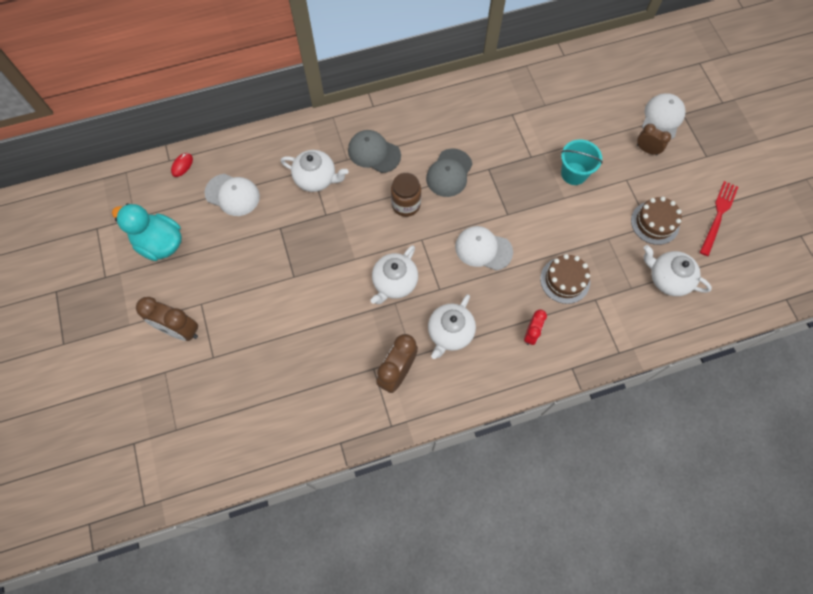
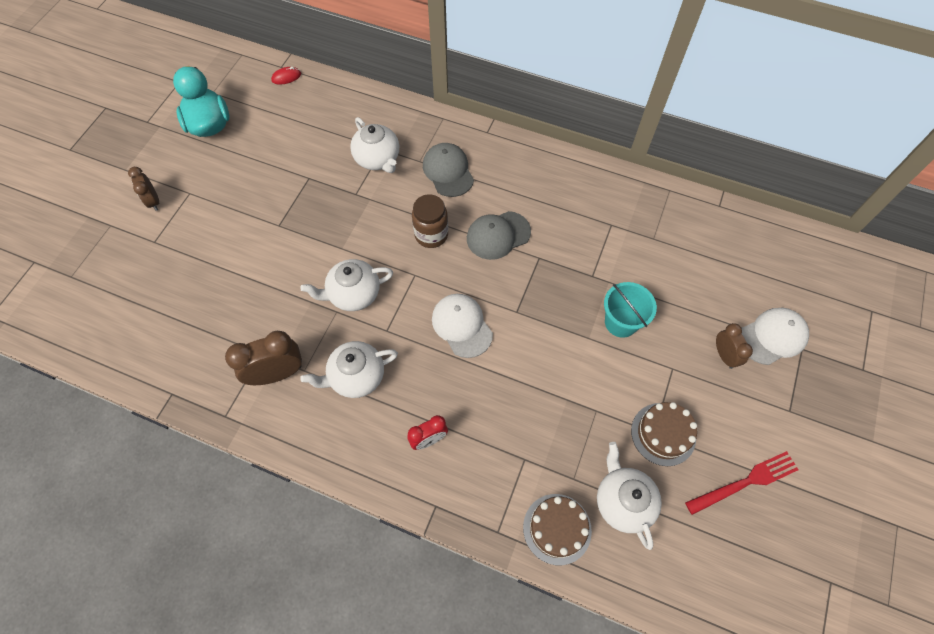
camera: 40 degrees right, 5 degrees down
brown clock [136,297,198,341] -> brown clock [128,167,159,211], size x0.61
white cap [204,174,260,216] -> none
brown cake [540,254,590,304] -> brown cake moved to [523,494,592,565]

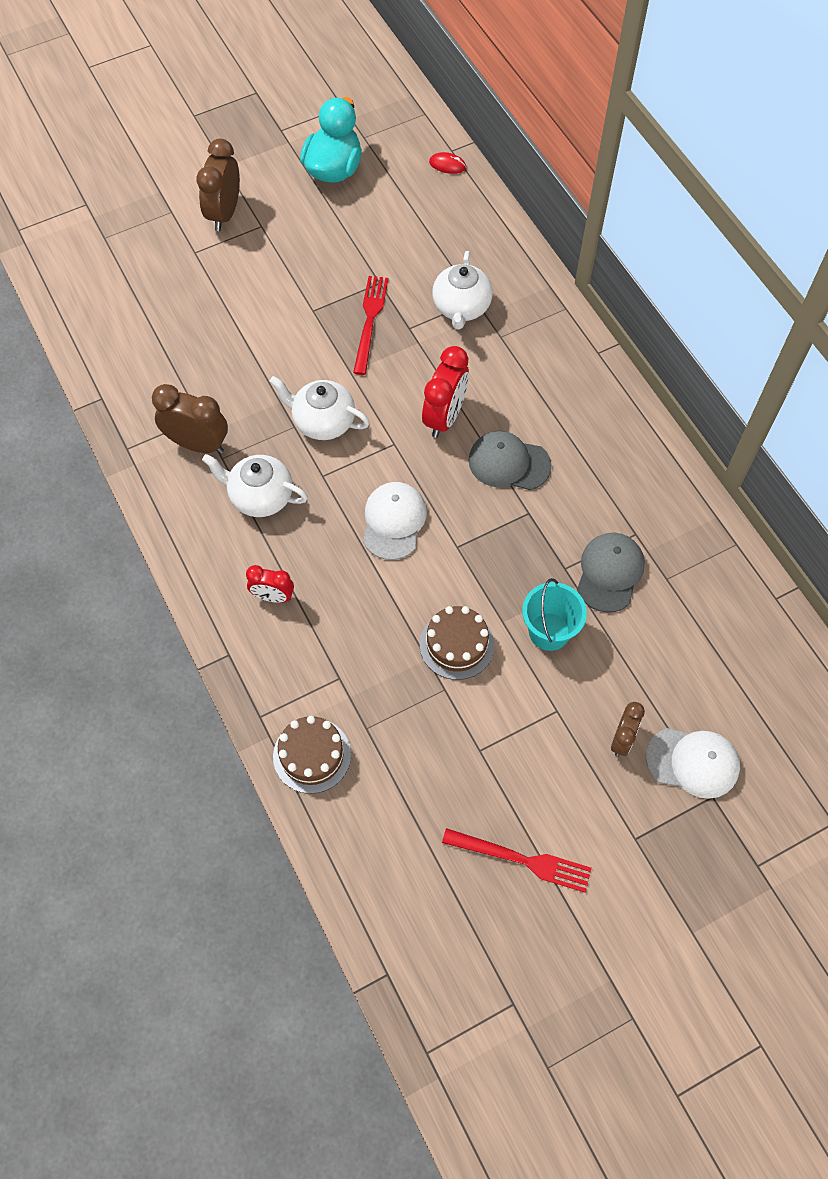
camera: 40 degrees right, 0 degrees up
brown clock [128,167,159,211] -> brown clock [196,139,240,231], size x1.64
brown jar [412,194,448,248] -> red clock [422,346,469,438]
grey cap [423,143,474,197] -> grey cap moved to [577,533,645,613]
white teapot [597,442,662,550] -> none
brown cake [631,402,697,466] -> brown cake moved to [420,606,494,680]
none -> red fork [353,276,388,375]

